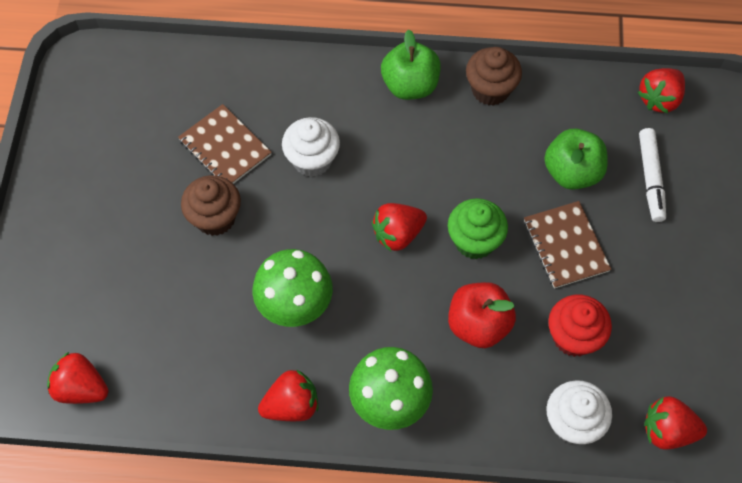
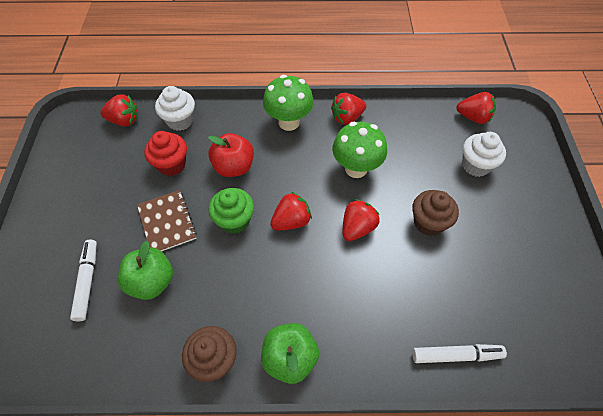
camera: 175 degrees right, 5 degrees down
brown notebook [178,104,272,184] -> none
white cupcake [282,117,340,177] -> white cupcake moved to [462,132,506,177]
red strawberry [638,68,685,113] -> red strawberry moved to [343,199,380,241]
none -> white marker [412,344,507,363]

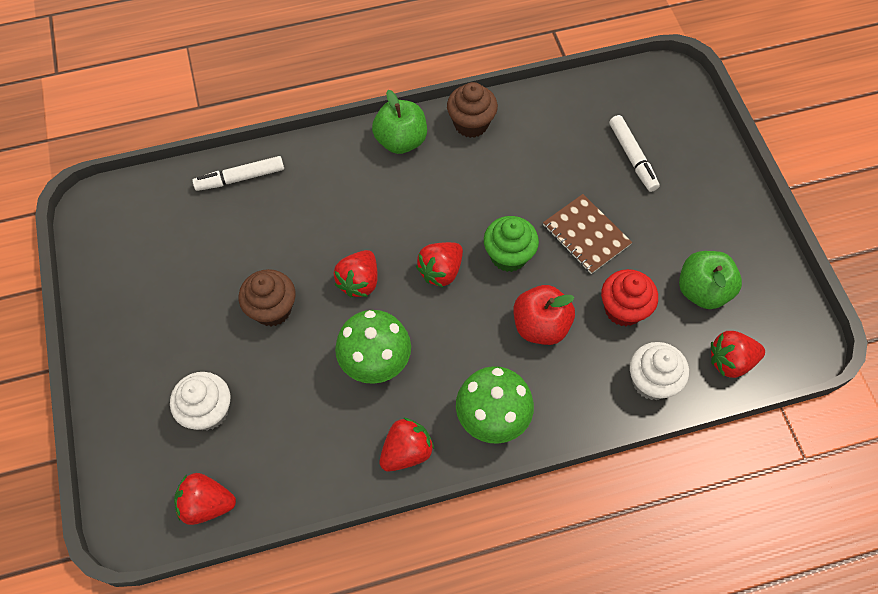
camera: 165 degrees right, 5 degrees up
green apple [118,241,173,300] -> green apple moved to [679,251,742,309]

